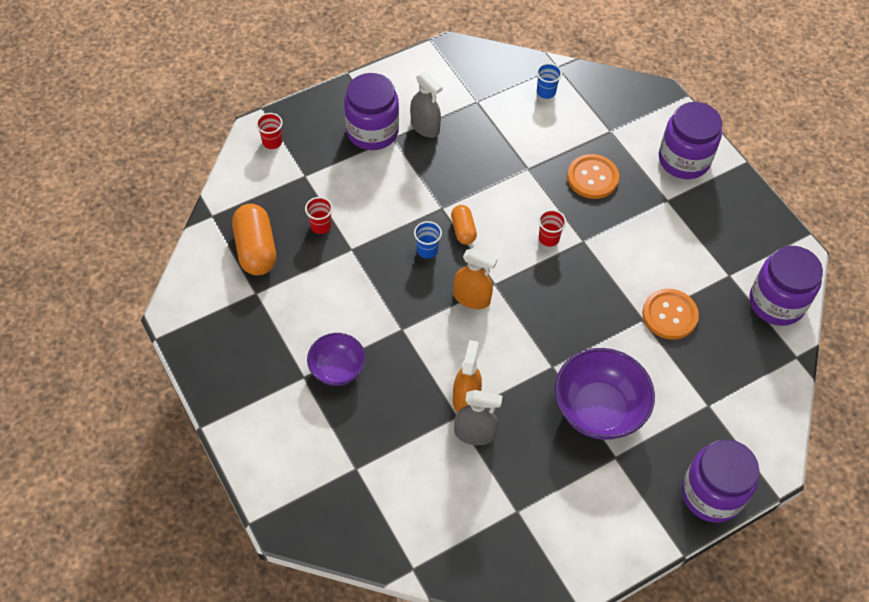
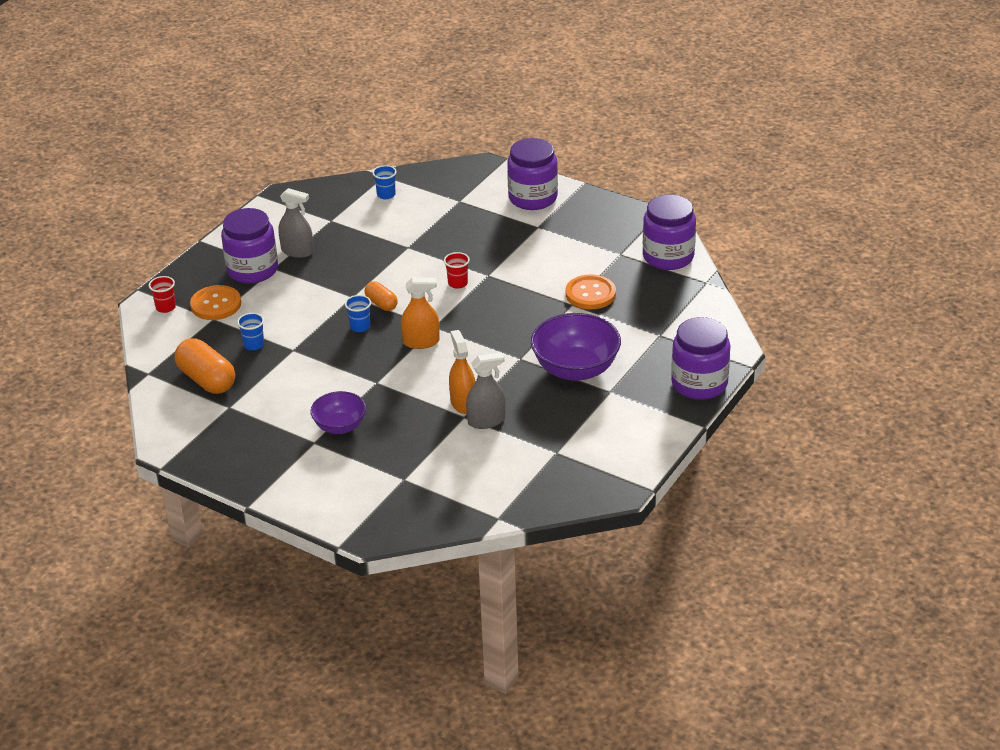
camera: 25 degrees left, 20 degrees down
red cup [305,197,333,234] -> blue cup [237,313,264,350]
orange button [567,154,619,199] -> orange button moved to [190,285,241,320]

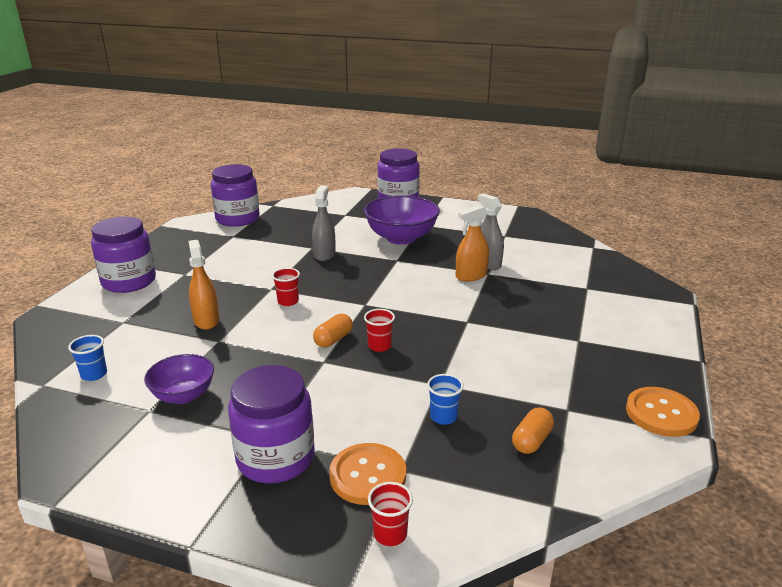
camera: 105 degrees left, 10 degrees down
orange capsule [174,338,235,394] -> orange capsule [512,407,554,454], size x0.57
grey spray bottle [278,188,314,258] -> grey spray bottle moved to [312,185,336,261]
purple bowl [310,391,366,434] -> purple bowl moved to [144,354,214,404]
blue cup [345,295,371,332] -> red cup [364,309,395,352]
orange spray bottle [401,278,439,349] -> orange spray bottle moved to [189,240,220,330]
orange button [565,275,616,309] -> orange button moved to [626,387,700,437]

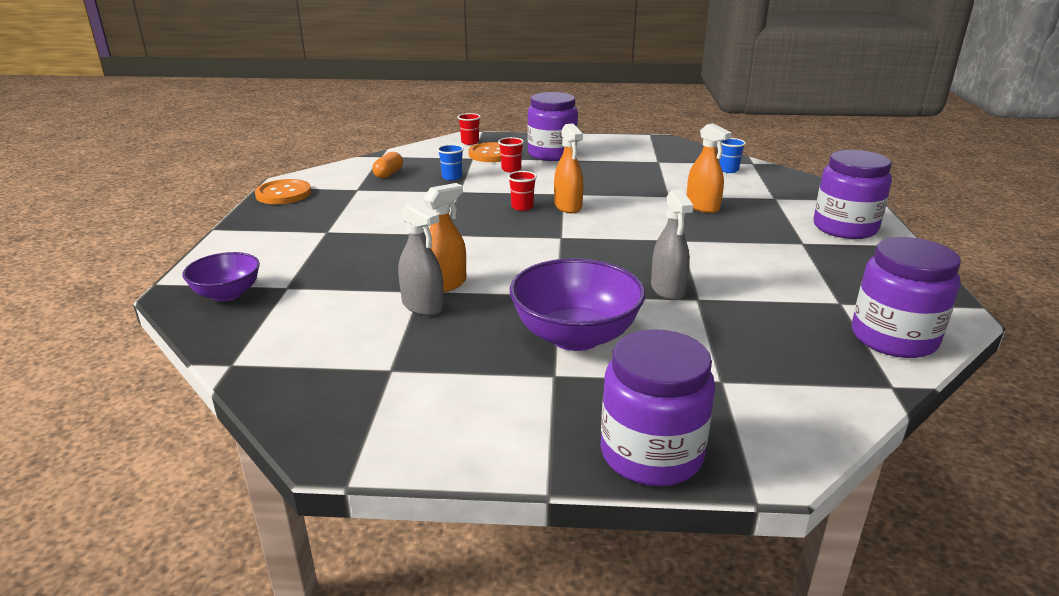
camera: 165 degrees right, 0 degrees up
purple bowl [144,354,214,404] -> purple bowl moved to [182,252,260,301]
red cup [272,268,300,306] -> red cup moved to [498,137,524,172]
orange capsule [313,314,353,347] -> orange spray bottle [554,123,583,213]

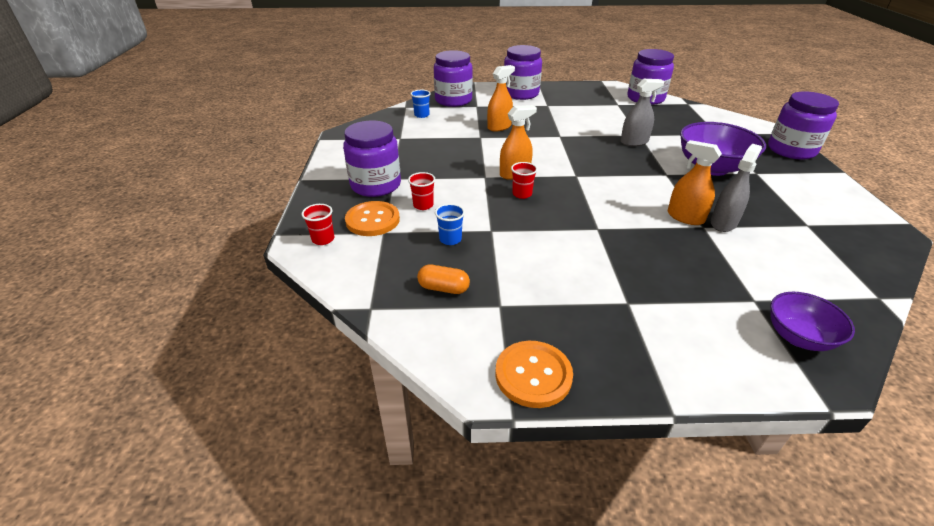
camera: 95 degrees left, 10 degrees up
none -> purple jar [434,50,473,107]

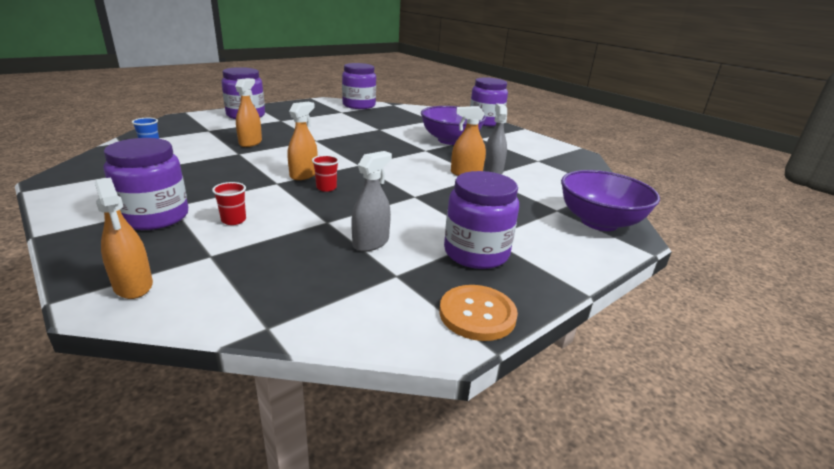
camera: 40 degrees left, 10 degrees down
red cup [301,204,334,245] -> orange spray bottle [95,177,153,299]
orange button [345,201,400,236] -> none
orange capsule [417,265,470,294] -> none
purple jar [434,50,473,107] -> purple jar moved to [444,171,519,269]
blue cup [435,204,465,245] -> none
grey spray bottle [621,79,664,146] -> grey spray bottle moved to [351,151,392,252]
purple bowl [770,292,855,351] -> purple bowl [561,170,660,231], size x1.67

